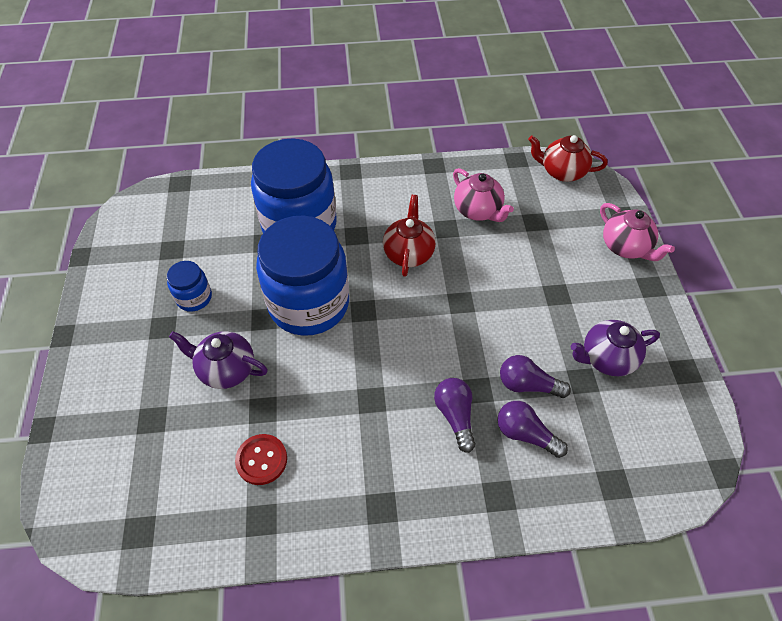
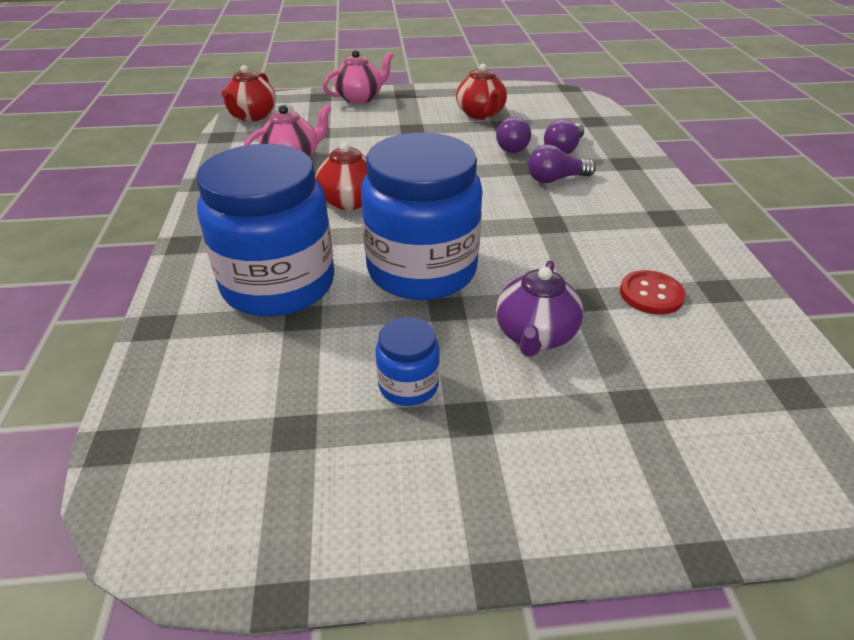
camera: 90 degrees left, 15 degrees down
purple teapot [571,320,660,376] -> red teapot [456,64,507,120]

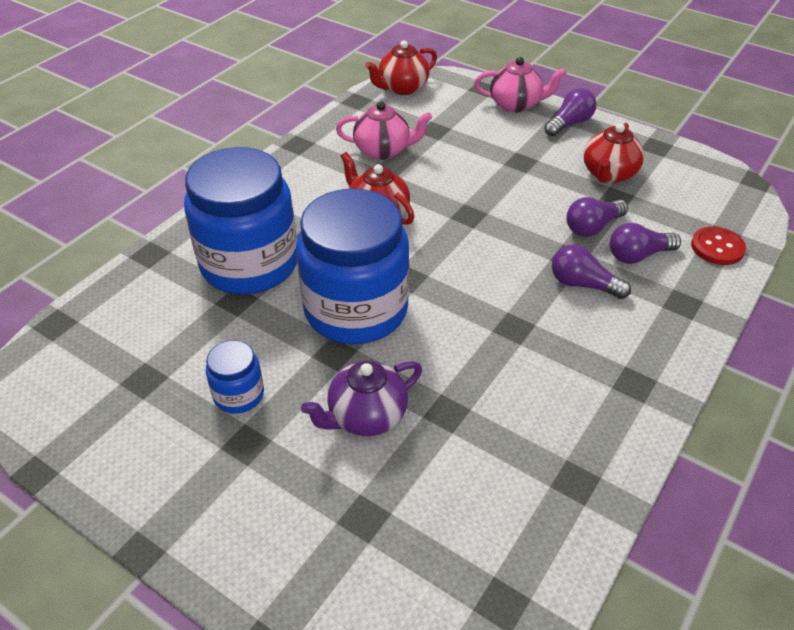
camera: 40 degrees right, 5 degrees up
red button [620,270,686,315] -> red button moved to [691,227,746,265]
none -> purple light bulb [544,88,597,136]

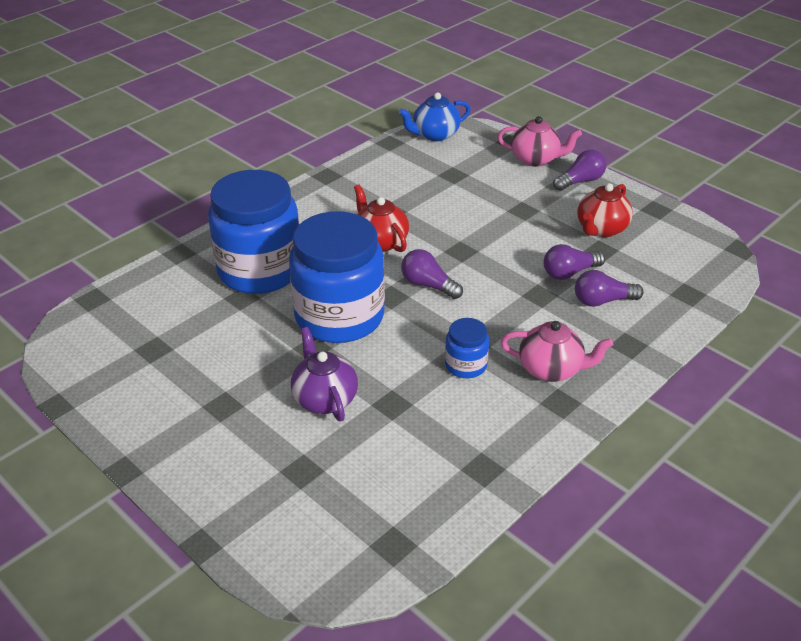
camera: 10 degrees right, 5 degrees down
blue jar [206,340,264,414] -> blue jar moved to [445,318,489,378]
purple teapot [301,361,422,436] -> purple teapot turned 90 degrees clockwise [291,327,358,421]
pink teapot [336,101,432,160] -> pink teapot moved to [501,321,613,382]
red teapot [365,41,437,95] -> blue teapot [399,92,471,141]
purple light bulb [552,244,631,299] -> purple light bulb moved to [401,249,463,299]
red button [691,227,746,265] -> none

